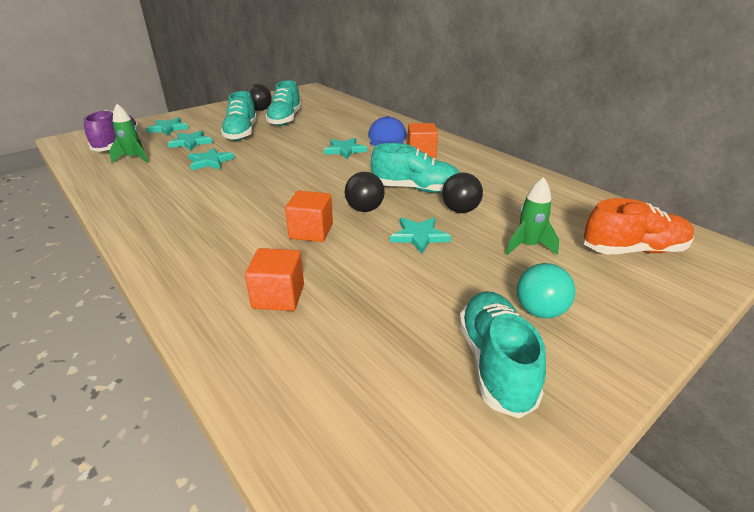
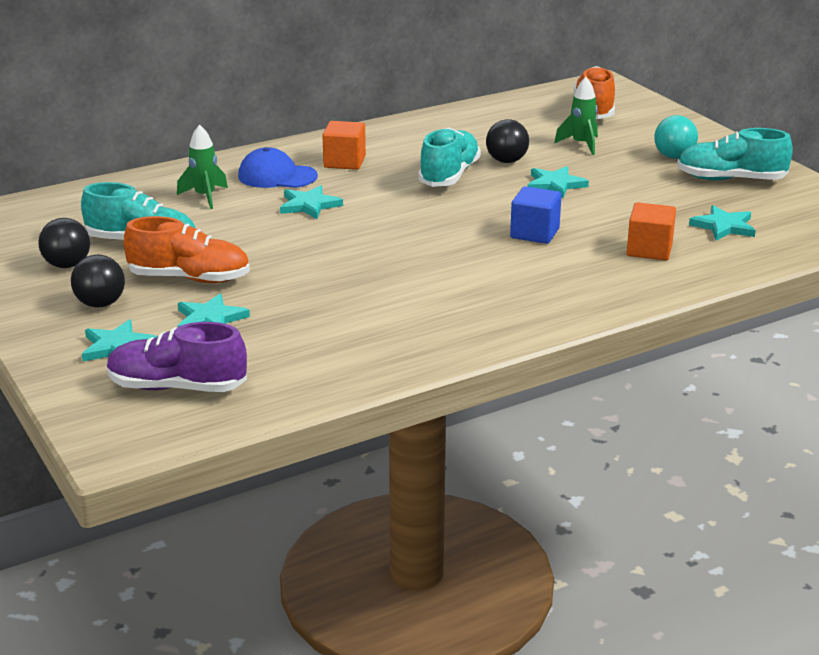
camera: 80 degrees left, 5 degrees down
green rocket [109,104,149,163] -> green rocket moved to [177,124,228,209]
turquoise star [188,148,235,170] -> turquoise star moved to [689,205,756,241]
turquoise shoe [221,91,257,141] -> orange shoe [124,216,250,283]
orange cube [285,191,333,242] -> blue cube [510,186,562,244]
black ball [345,172,385,212] -> black ball moved to [71,255,125,307]

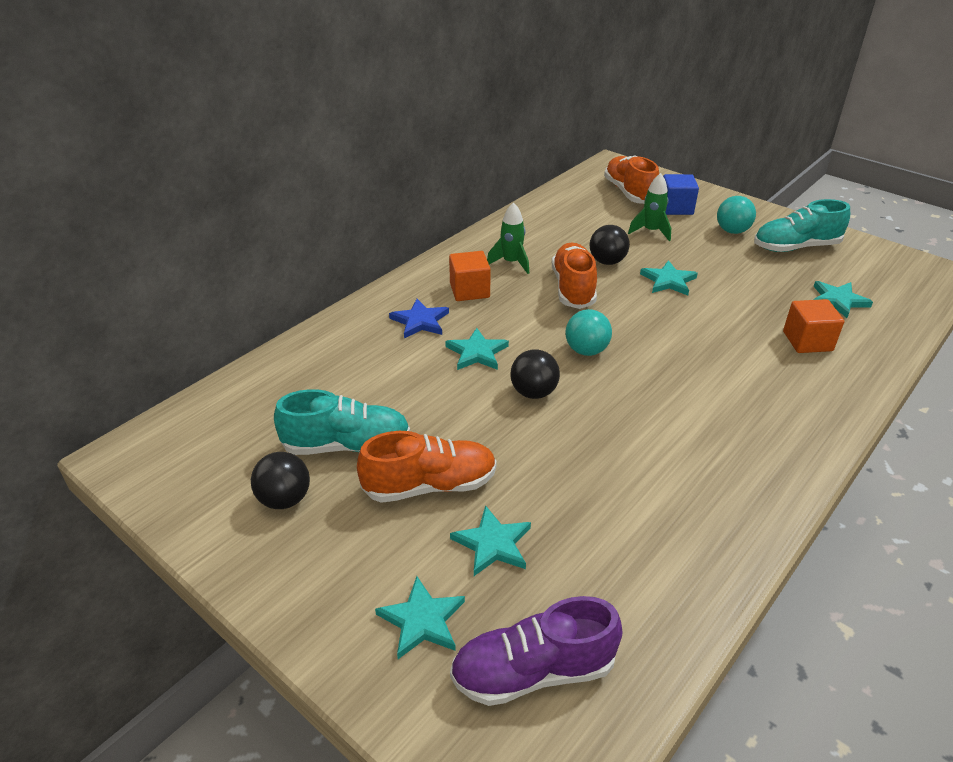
camera: 20 degrees left, 10 degrees up
black ball [71,255,125,307] -> black ball moved to [510,349,560,399]
green rocket [177,124,228,209] -> green rocket moved to [487,202,529,274]
blue cap [238,147,318,188] -> blue star [389,299,449,338]
turquoise shoe [418,128,481,187] -> orange shoe [552,243,597,309]
blue cube [510,186,562,244] -> blue cube moved to [663,174,699,215]
none -> turquoise ball [565,309,612,356]

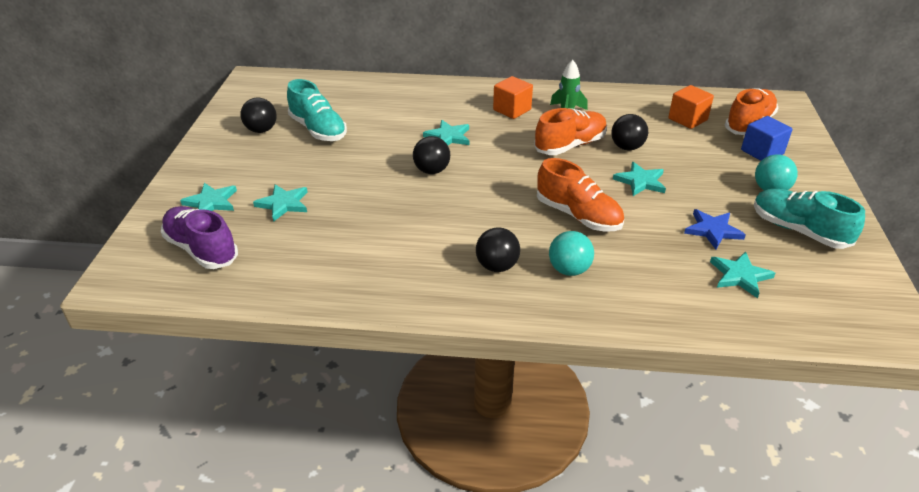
camera: 55 degrees right, 0 degrees up
orange shoe [357,431,497,503] -> orange shoe moved to [537,158,624,231]
blue star [389,299,449,338] -> blue star moved to [684,209,746,249]
turquoise ball [565,309,612,356] -> turquoise ball moved to [549,231,594,276]
green rocket [628,173,671,241] -> none
orange cube [783,299,844,353] -> orange cube moved to [668,85,714,129]
none -> black ball [476,228,520,272]

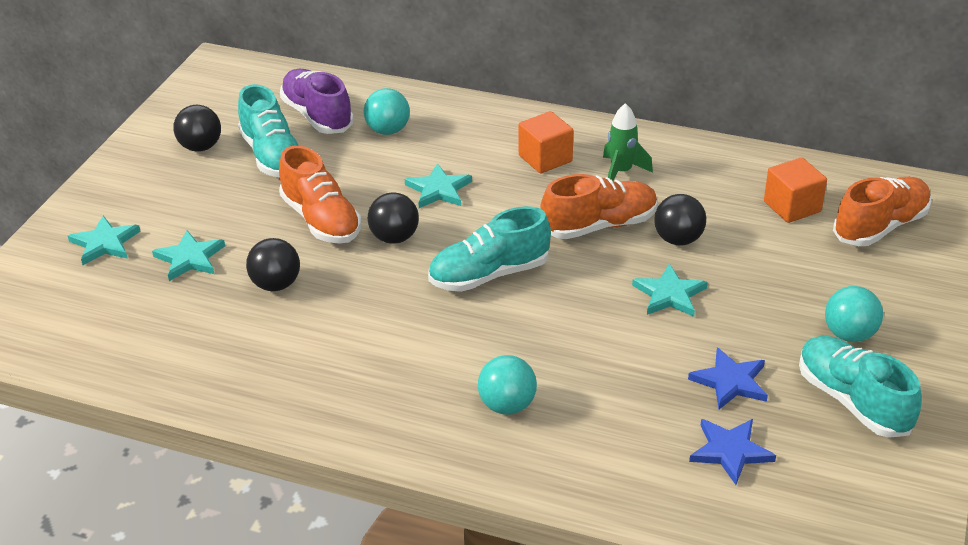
camera: 15 degrees right, 0 degrees up
purple shoe [161,206,238,269] -> purple shoe moved to [280,69,354,134]
black ball [476,228,520,272] -> black ball moved to [246,238,300,291]
orange shoe [537,158,624,231] -> orange shoe moved to [279,146,361,244]
turquoise star [710,252,775,298] -> blue star [689,419,776,485]
blue cube [741,116,793,161] -> none
none -> turquoise ball [364,88,410,135]
none -> turquoise shoe [428,206,551,292]

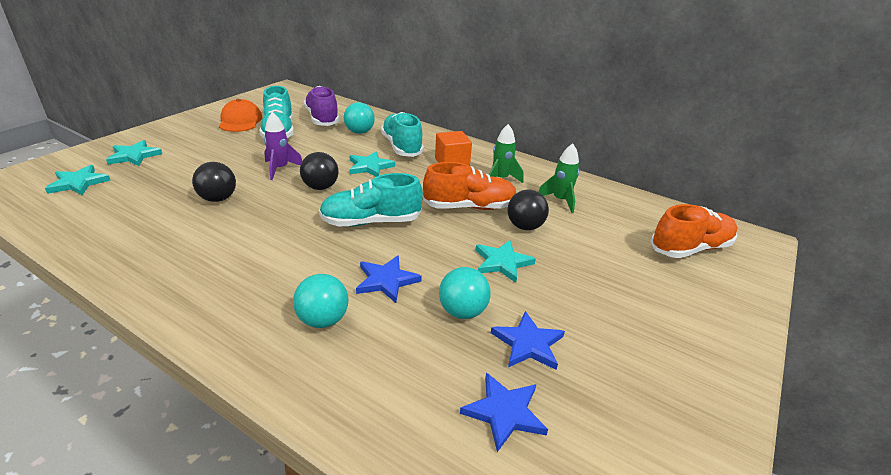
camera: 10 degrees right, 5 degrees down
turquoise star [152,230,225,281] -> turquoise star moved to [45,165,111,195]
black ball [174,105,221,152] -> orange cap [219,99,262,132]
orange shoe [279,146,361,244] -> purple rocket [264,112,302,180]
orange cube [764,157,827,223] -> none
turquoise shoe [799,336,922,438] -> turquoise shoe moved to [381,112,424,157]
turquoise ball [825,286,883,342] -> turquoise ball moved to [439,267,491,319]
none -> blue star [356,255,422,303]
none -> green rocket [539,143,579,213]

